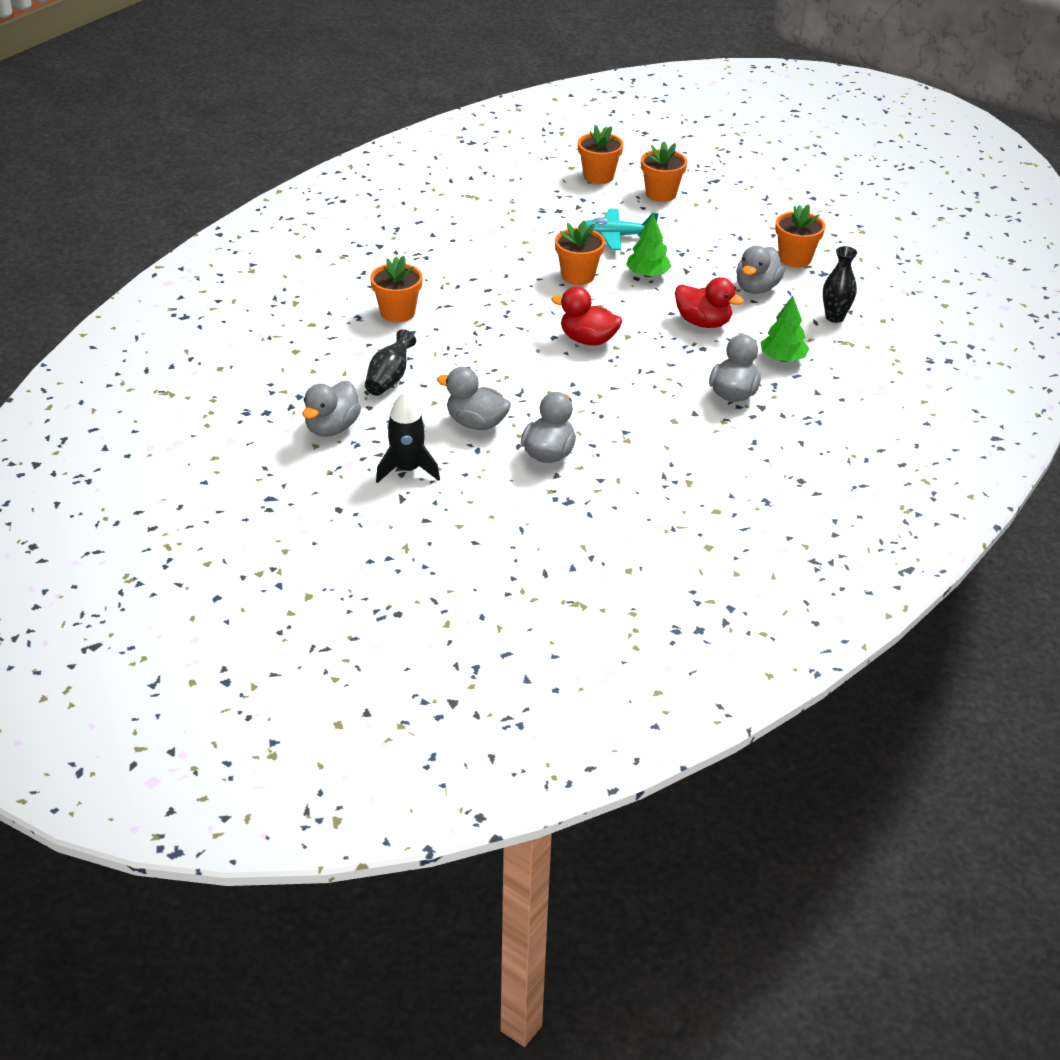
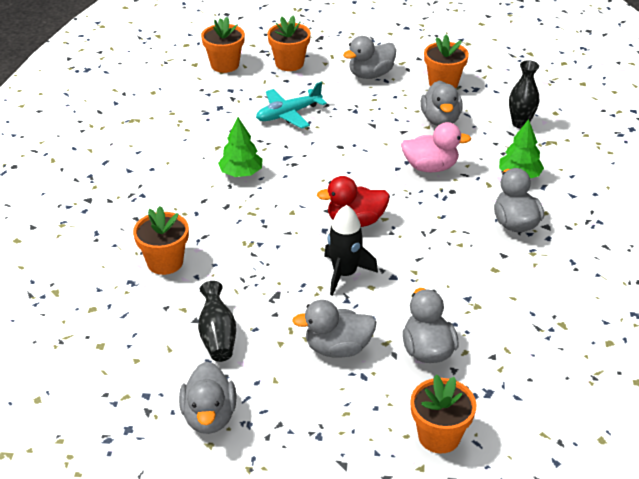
camera: 30 degrees left, 0 degrees up
black rocket [376,392,440,483] -> black rocket moved to [324,205,378,296]
orange flower pot [555,220,605,285] -> orange flower pot moved to [411,374,476,453]
green tree [626,214,672,277] -> green tree moved to [218,117,263,177]
red duck [675,277,744,328] -> pink duck [401,122,471,172]
none -> grey duck [343,36,396,79]

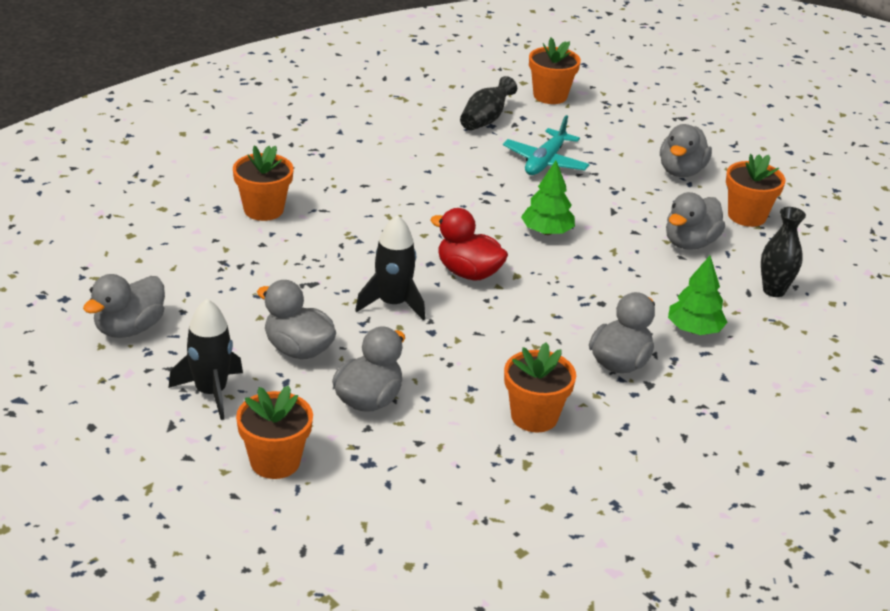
camera: 40 degrees right, 5 degrees down
black vase [198,281,236,362] -> black vase moved to [460,76,517,131]
green tree [218,117,263,177] -> green tree moved to [521,161,575,235]
turquoise plane [256,82,327,129] -> turquoise plane turned 75 degrees counterclockwise [503,115,589,175]
orange flower pot [267,15,311,71] -> orange flower pot moved to [504,342,576,432]
grey duck [343,36,396,79] -> grey duck turned 75 degrees counterclockwise [660,124,712,177]
pink duck [401,122,471,172] -> none
none -> black rocket [168,299,243,420]

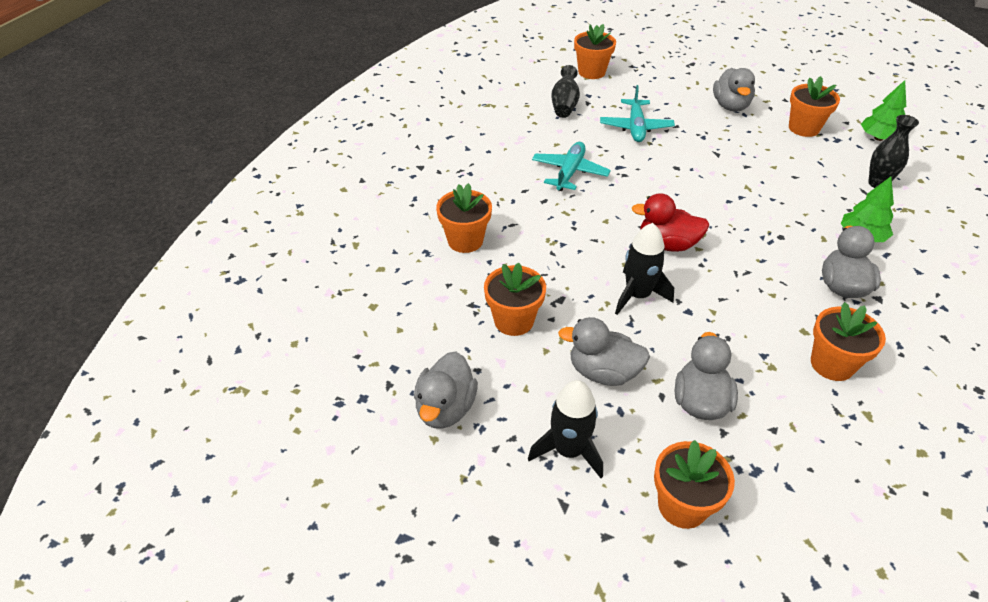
camera: 20 degrees left, 10 degrees up
green tree [521,161,575,235] -> green tree moved to [861,80,906,141]
grey duck [666,192,725,250] -> none
none -> orange flower pot [484,263,546,336]
none -> turquoise plane [532,142,611,191]

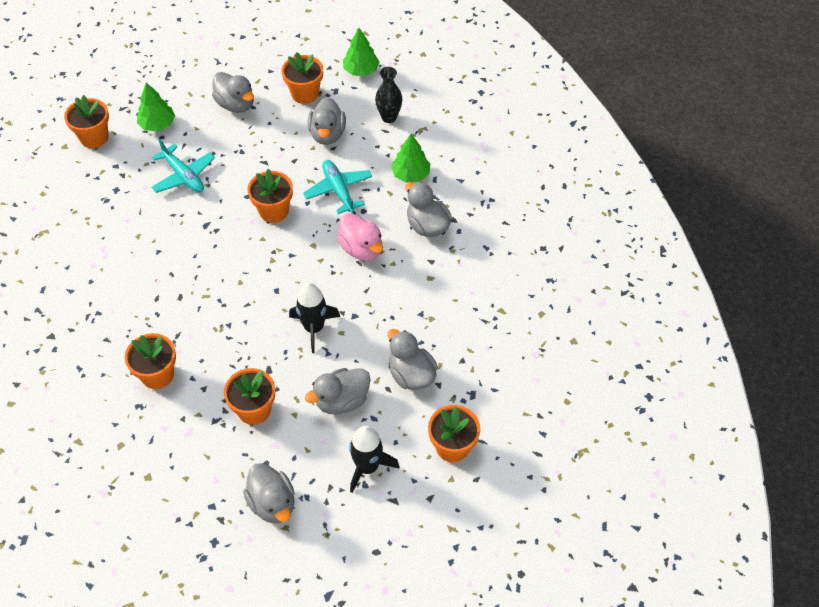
camera: 45 degrees left, 10 degrees up
turquoise plane [532,142,611,191] -> turquoise plane moved to [303,160,372,214]
black vase [552,65,580,118] -> none
red duck [631,193,709,252] -> none
orange flower pot [811,302,886,381] -> orange flower pot moved to [248,169,293,223]
none -> green tree [137,83,175,131]
none -> grey duck [308,97,346,145]
none -> pink duck [337,213,383,261]

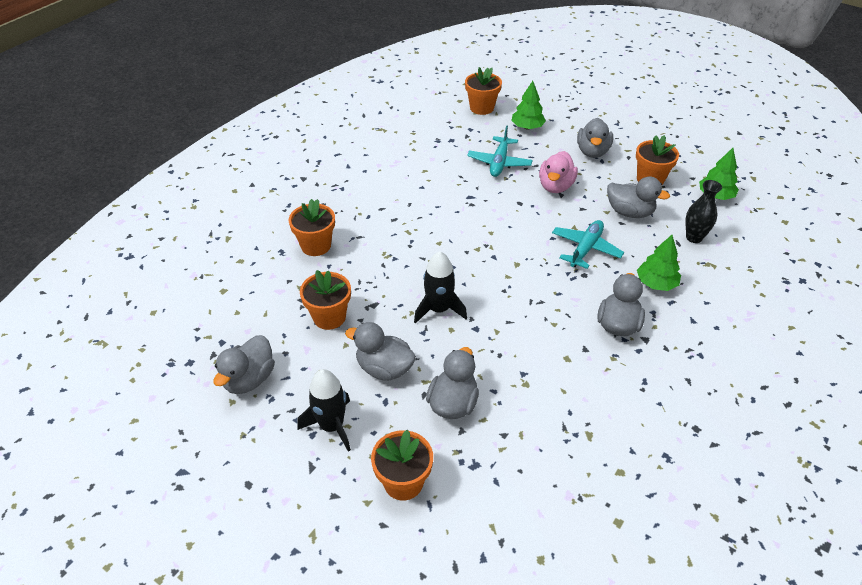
camera: 55 degrees right, 10 degrees down
orange flower pot [248,169,293,223] -> none
grey duck [308,97,346,145] -> grey duck turned 120 degrees counterclockwise [607,177,670,218]
pink duck [337,213,383,261] -> pink duck moved to [539,151,578,193]

